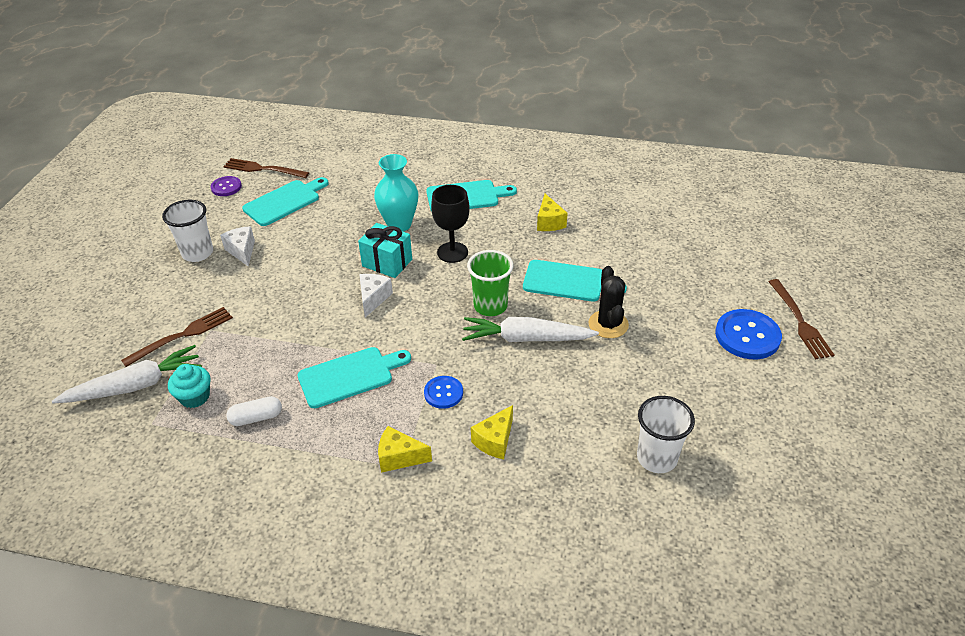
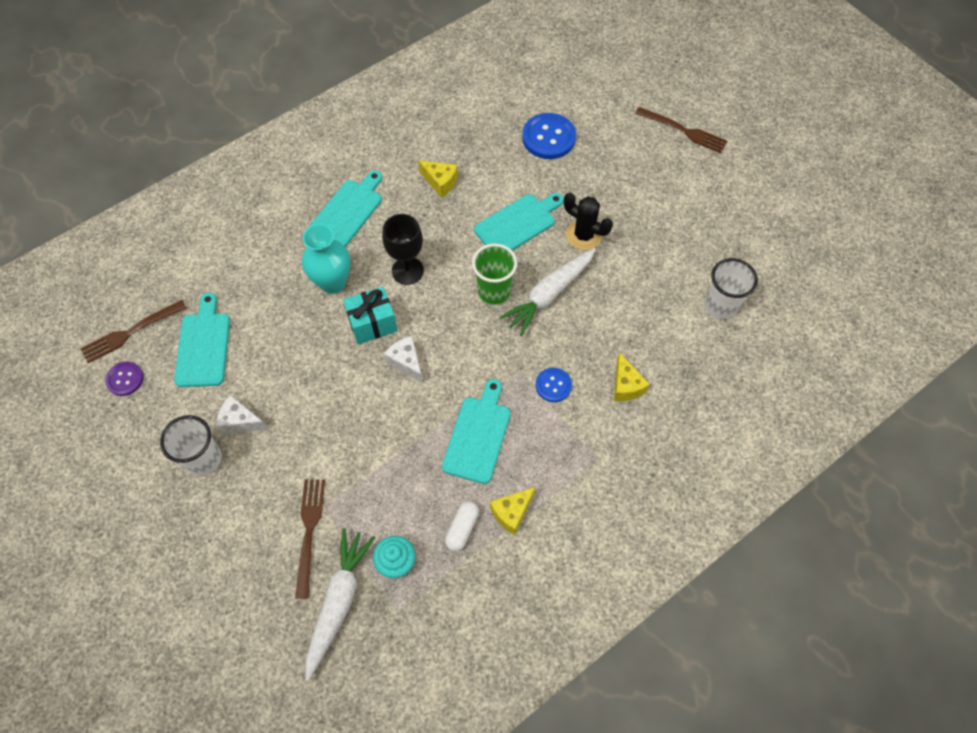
camera: 50 degrees left, 20 degrees up
yellow cheese [378,426,432,473] -> yellow cheese moved to [490,487,536,535]
blue button [715,309,782,359] -> blue button moved to [522,113,576,159]

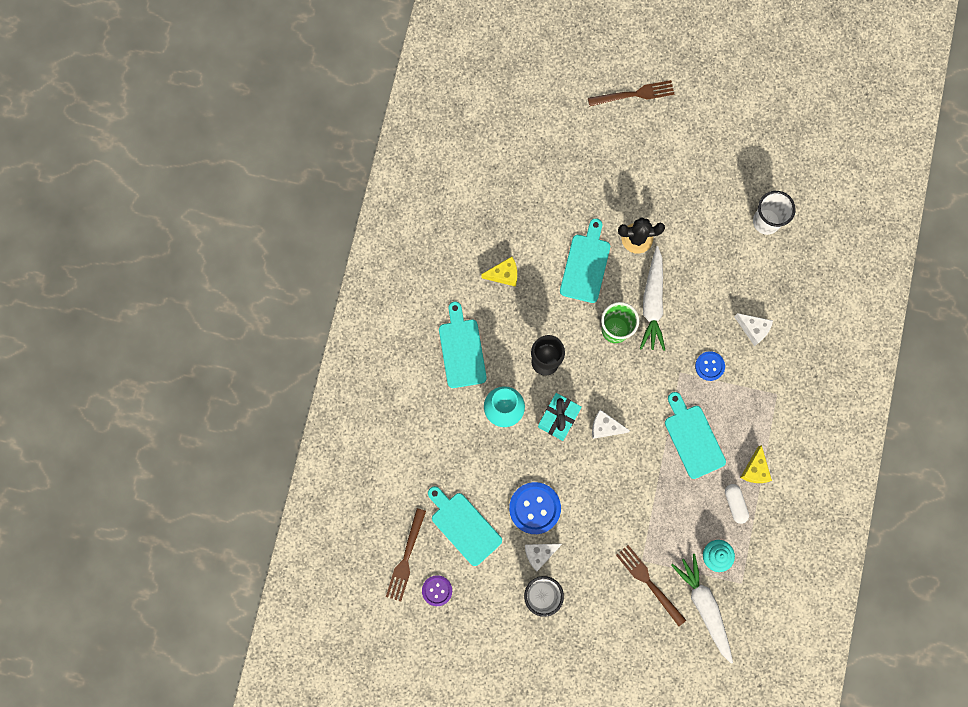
camera: 40 degrees left, 15 degrees up
blue button [522,113,576,159] -> blue button moved to [509,482,561,534]
yellow cheese [614,352,650,401] -> white cheese [734,313,773,346]

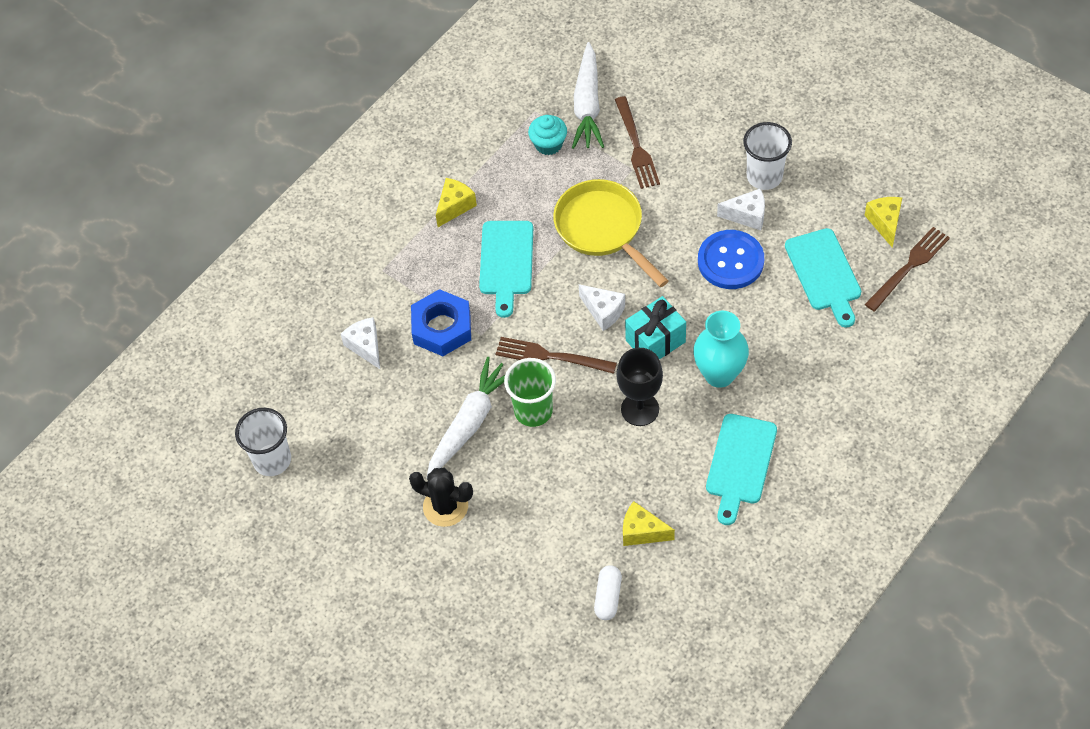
camera: 150 degrees left, 20 degrees down
purple button [422,575,452,606] -> yellow cheese [864,197,902,248]
turquoise cutting board [560,218,610,303] -> none
brown fork [588,80,674,107] -> brown fork moved to [496,337,617,374]
blue button [695,351,725,381] -> blue nut [411,289,471,356]
white capsule [725,484,749,524] -> white capsule moved to [594,565,622,620]
none -> yellow pan [553,179,669,287]

